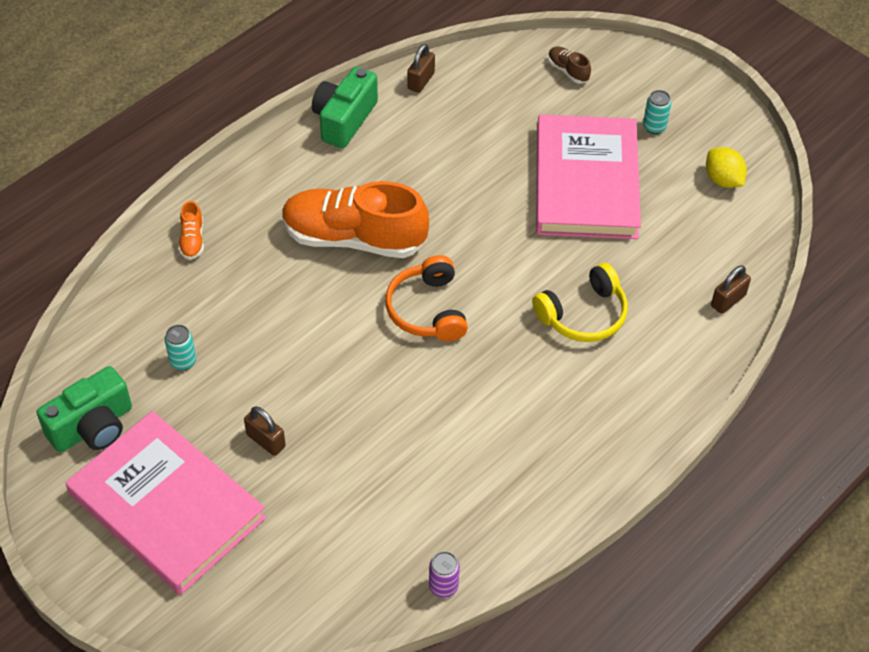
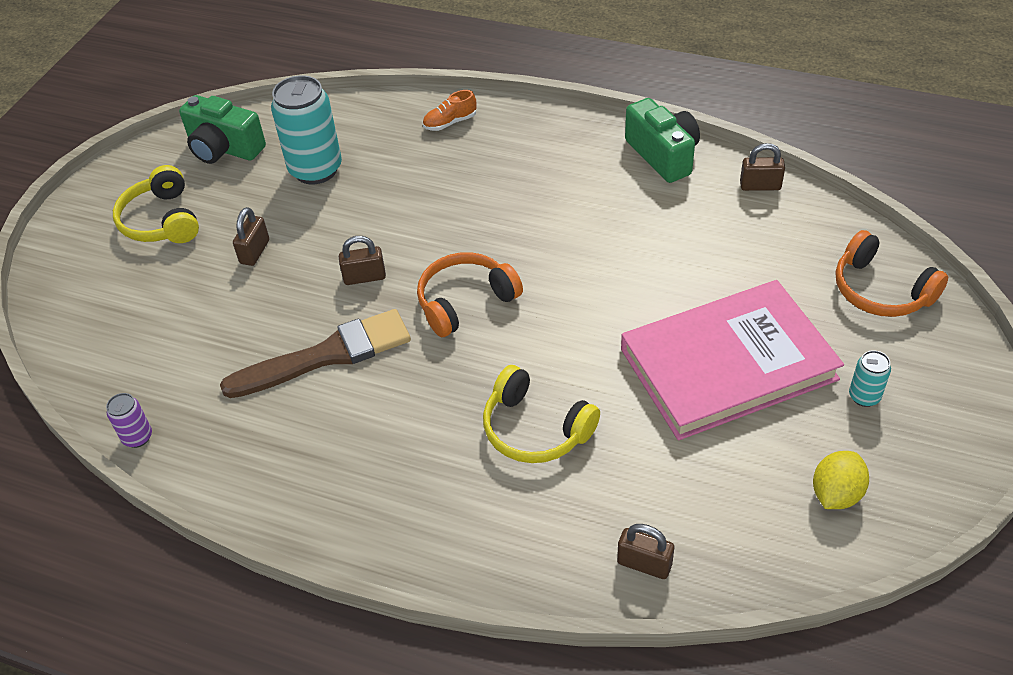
camera: 70 degrees right, 5 degrees down
pink book [66,411,266,595] -> yellow headphones [113,165,199,243]
turquoise can [165,325,196,370] -> turquoise can [271,75,342,184], size x2.14
orange shoe [282,181,429,258] -> none
green camera [312,67,378,148] -> green camera turned 60 degrees clockwise [625,98,700,183]
brown shoe [548,46,591,84] -> orange headphones [836,230,948,317]
none -> brown brush [220,309,411,398]
none -> brown padlock [339,236,386,285]

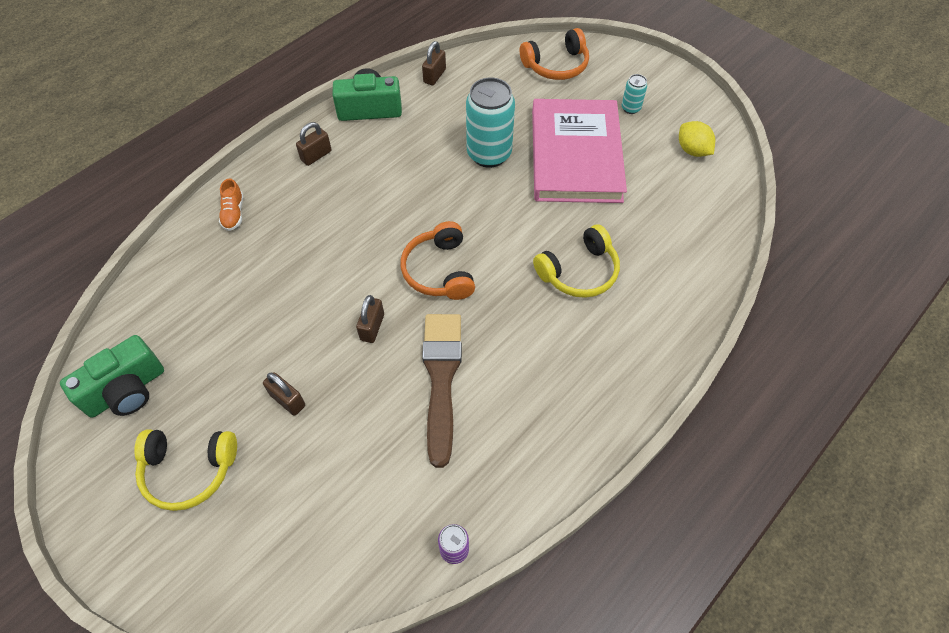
camera: 70 degrees left, 10 degrees up
turquoise can [271,75,342,184] -> turquoise can moved to [466,78,515,168]
brown padlock [617,524,674,579] -> brown padlock moved to [296,122,332,166]

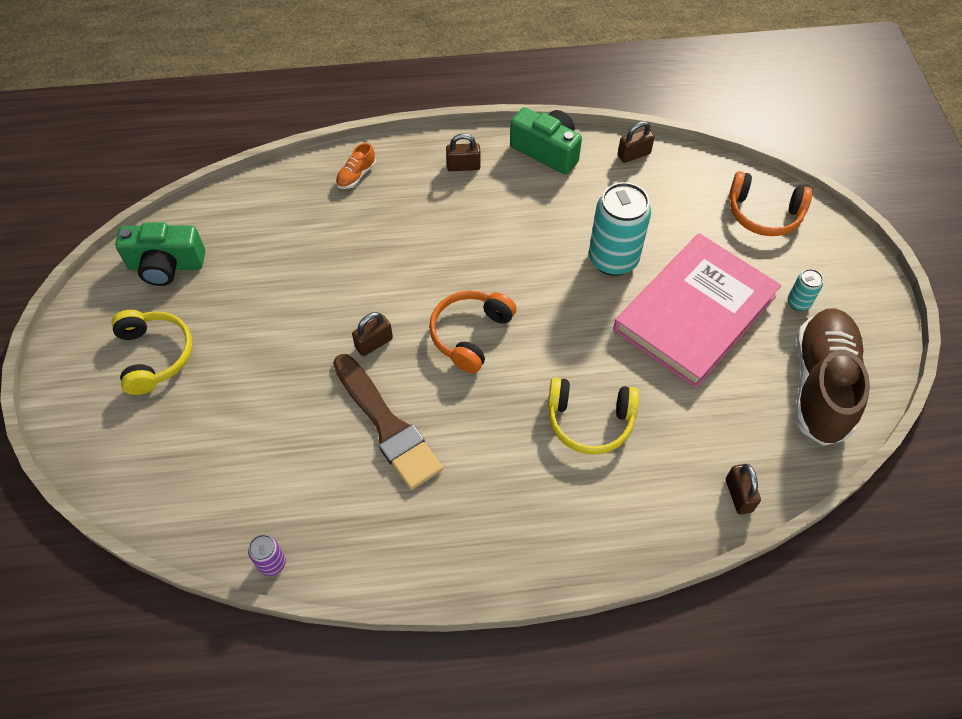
camera: 40 degrees right, 0 degrees up
yellow headphones [134,430,237,511] -> yellow headphones turned 150 degrees counterclockwise [112,310,193,395]
brown padlock [263,372,305,416] -> brown padlock moved to [726,464,761,515]
brown brush [422,314,462,468] -> brown brush turned 105 degrees clockwise [333,354,443,490]
yellow lemon [679,121,715,157] -> brown shoe [796,308,870,446]

